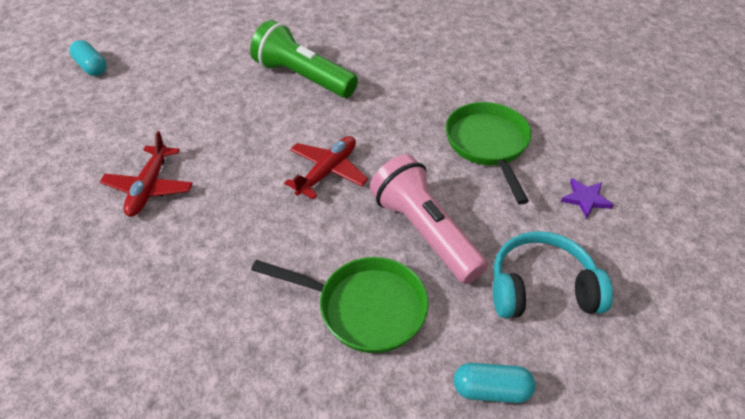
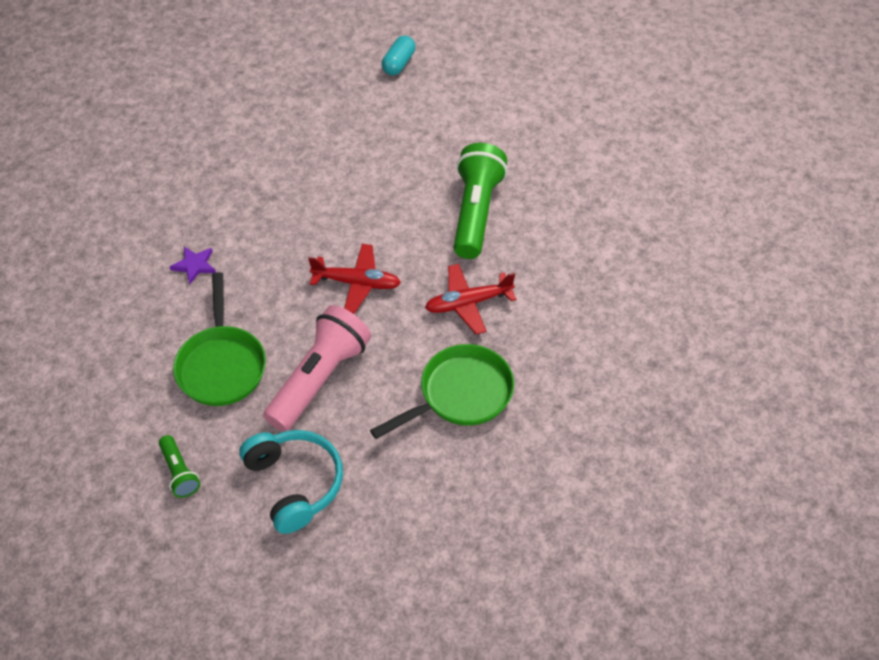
camera: 65 degrees right, 5 degrees up
red plane [100,131,193,217] -> red plane moved to [425,264,517,334]
turquoise capsule [454,363,536,403] -> green flashlight [159,435,200,498]
purple star [561,178,613,219] -> purple star moved to [169,247,216,284]

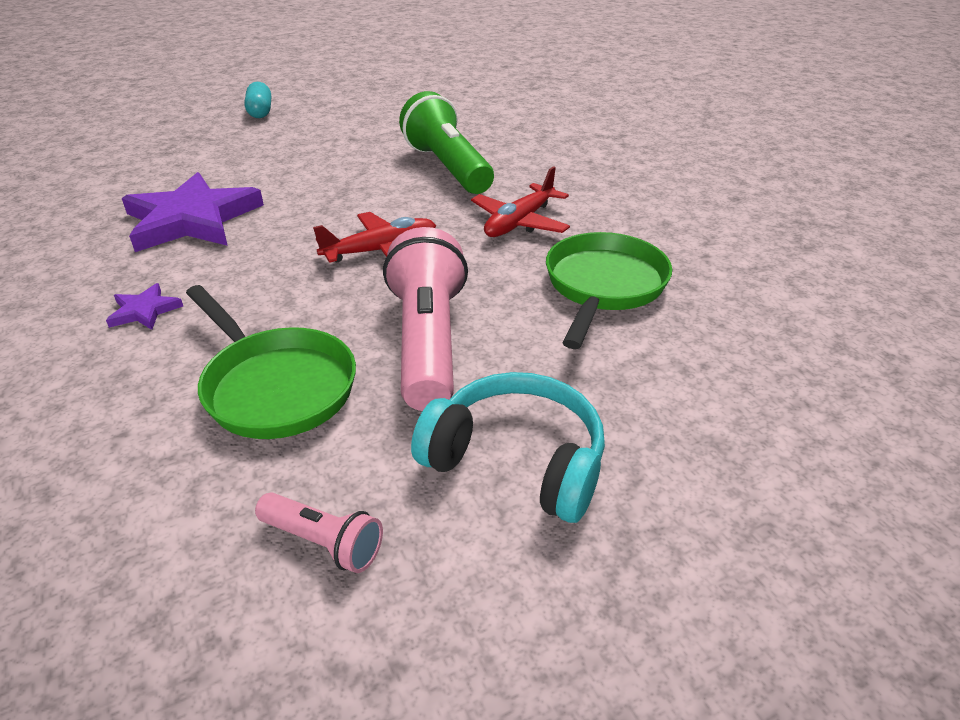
camera: 35 degrees left, 15 degrees down
green flashlight [159,435,200,498] -> pink flashlight [255,492,383,573]
none -> purple star [122,172,264,252]

